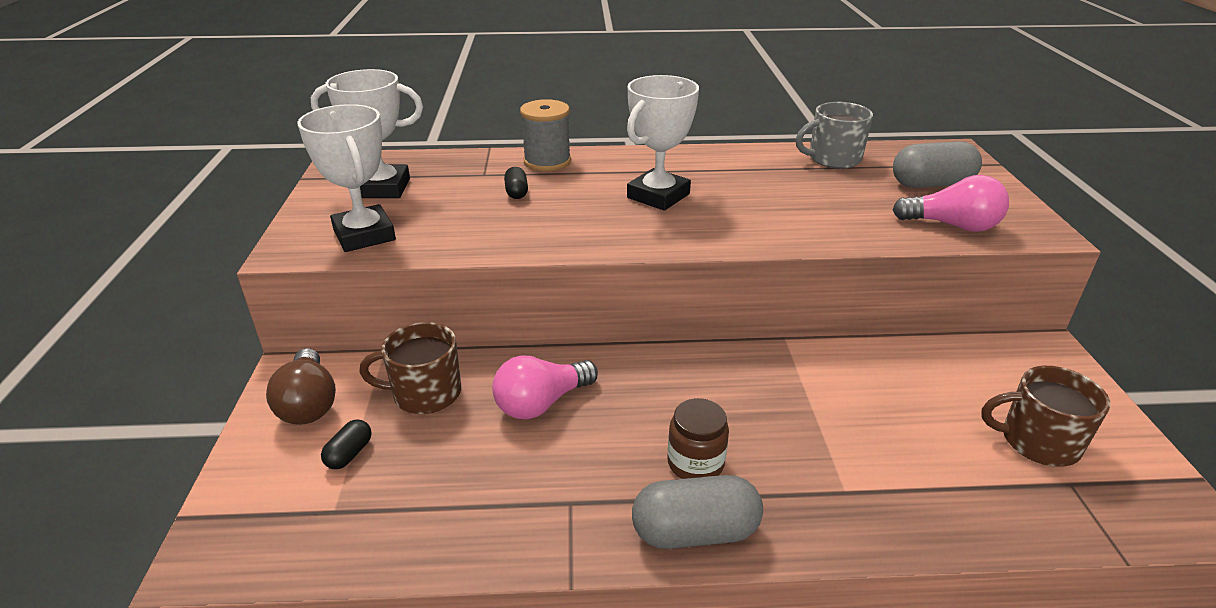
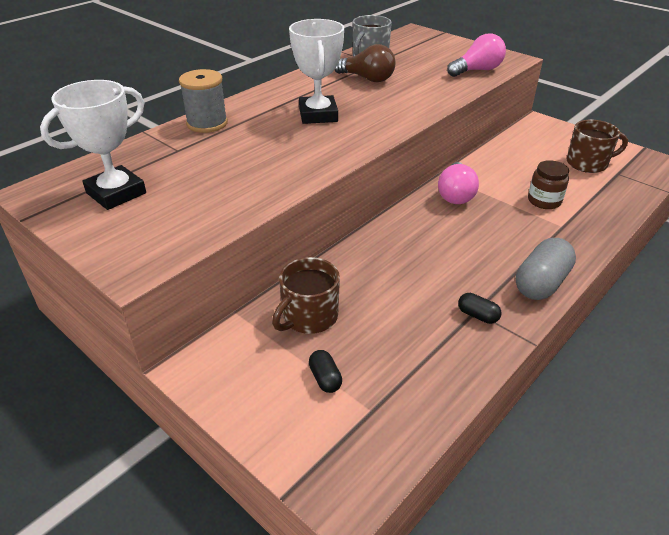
camera: 45 degrees left, 5 degrees up
brown light bulb [266,348,336,425] -> brown light bulb moved to [335,44,395,82]
white trophy [297,104,396,252] -> none
pink light bulb [492,356,598,420] -> pink light bulb moved to [438,162,479,204]
black capsule [504,167,528,199] -> black capsule moved to [458,293,501,324]
brown jar [667,398,729,479] -> brown jar moved to [528,160,569,209]
grey capsule [893,141,982,188] -> none
brown mug [981,366,1110,467] -> brown mug turned 150 degrees counterclockwise [566,120,628,173]

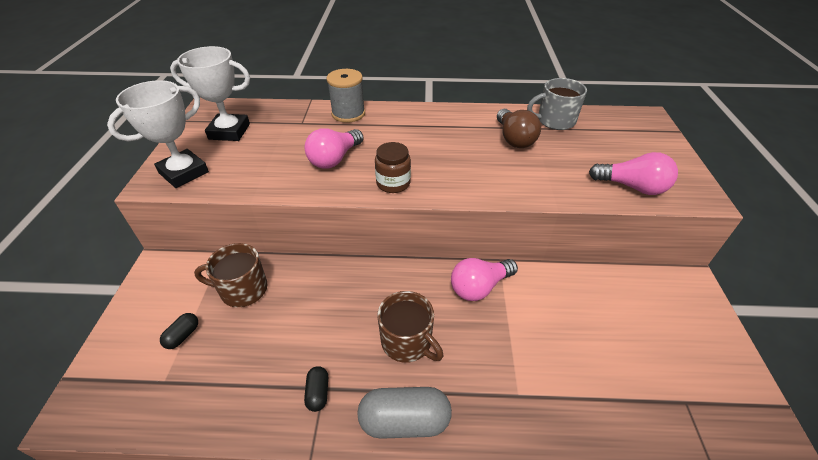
camera: 50 degrees right, 5 degrees up
white trophy [289,19,344,124] -> white trophy moved to [107,80,209,188]
brown jar [528,160,569,209] -> brown jar moved to [375,142,411,193]
brown mug [566,120,628,173] -> brown mug moved to [378,291,443,363]
none -> pink light bulb [304,128,364,169]

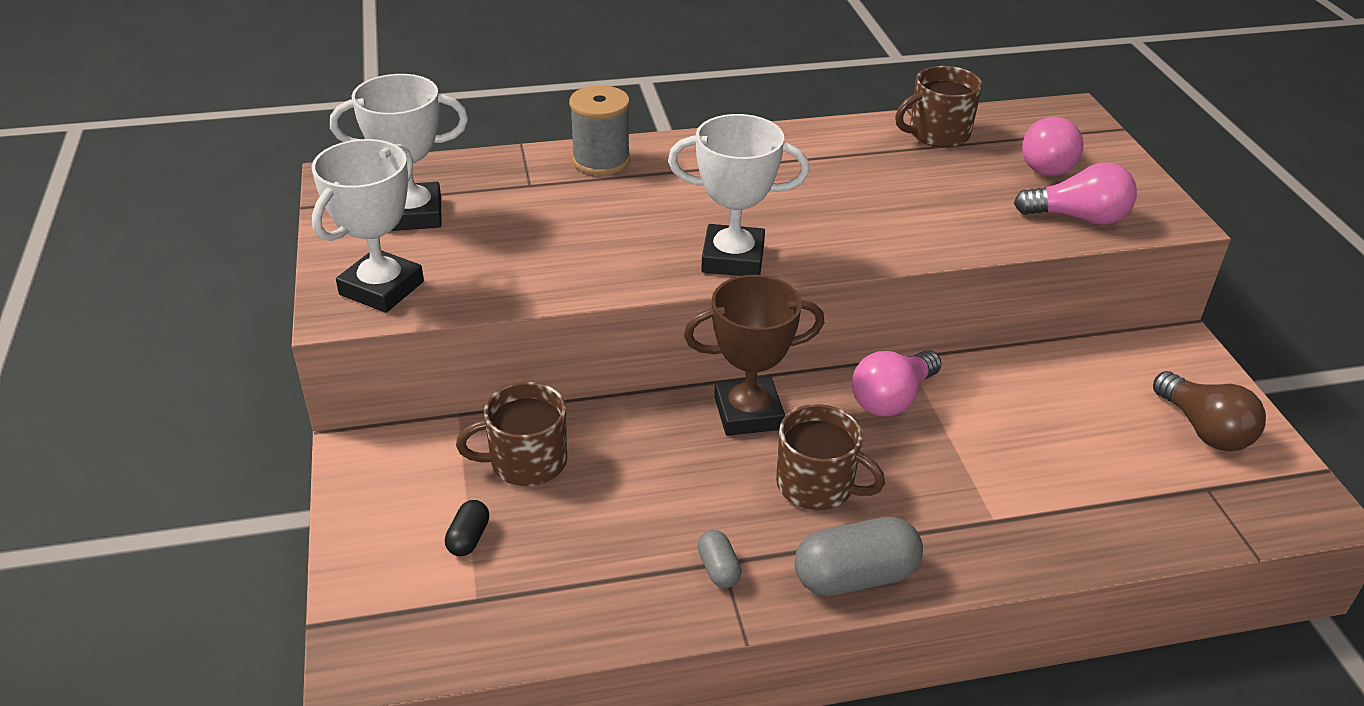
camera: 15 degrees left, 5 degrees down
pink light bulb [304,128,364,169] -> pink light bulb moved to [1022,117,1084,176]
black capsule [304,366,328,412] -> grey capsule [698,530,742,588]
brown jar [375,142,411,193] -> white trophy [668,114,809,276]
brown light bulb [497,109,541,148] -> brown light bulb moved to [1153,371,1266,451]
grey mug [527,78,587,130] -> brown mug [895,66,982,148]
none -> brown trophy [684,275,824,436]

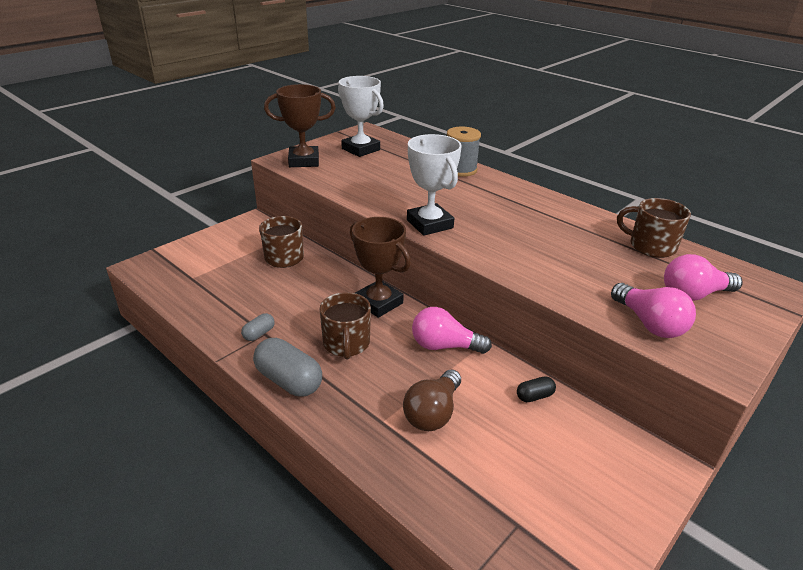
camera: 55 degrees right, 5 degrees down
white trophy [311,139,424,313] -> brown trophy [264,84,336,167]
black capsule [445,500,489,556] -> black capsule moved to [517,376,556,402]
brown light bulb [1153,371,1266,451] -> brown light bulb moved to [403,369,461,431]

